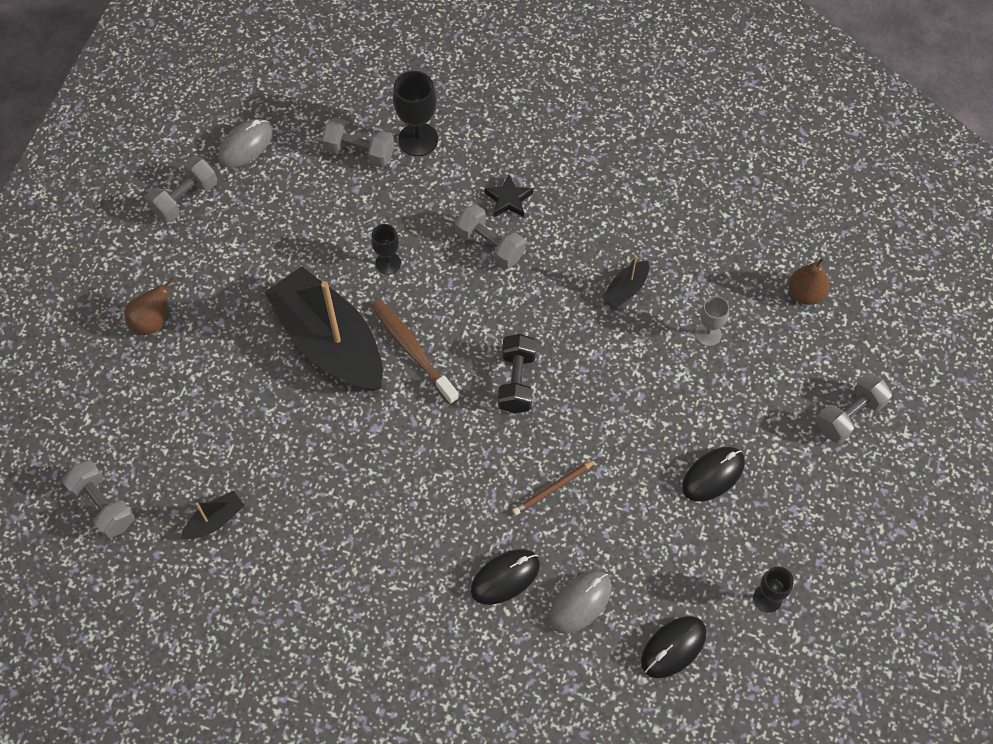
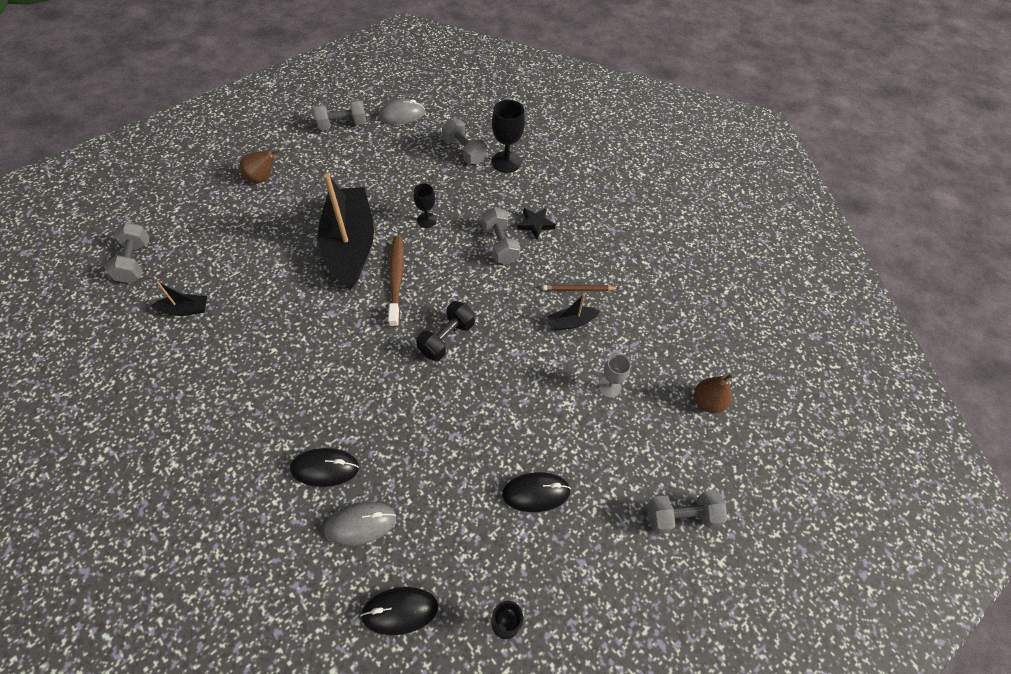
camera: 30 degrees right, 5 degrees down
brown pencil [512,459,598,515] -> brown pencil moved to [542,285,619,291]

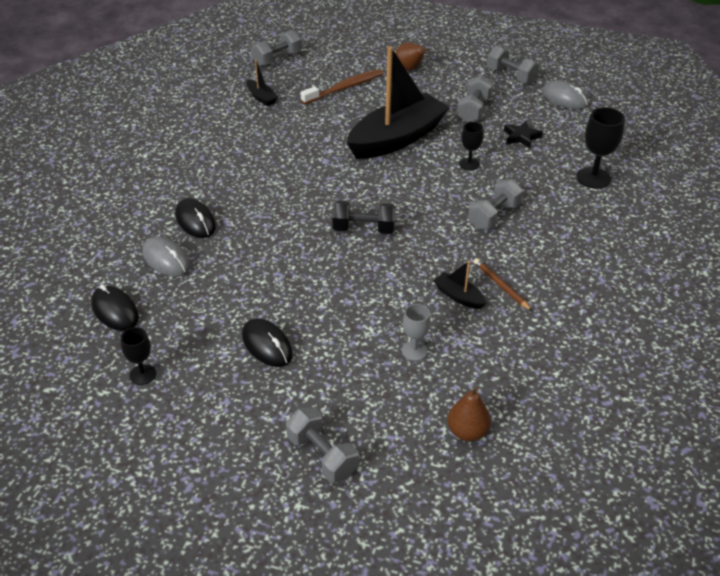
camera: 60 degrees right, 15 degrees down
brown toothbrush [388,236,404,328] -> brown toothbrush moved to [301,69,384,104]
grey dumbbell [442,118,487,164] -> grey dumbbell moved to [457,76,493,123]
black star [517,208,556,239] -> black star moved to [504,121,543,148]

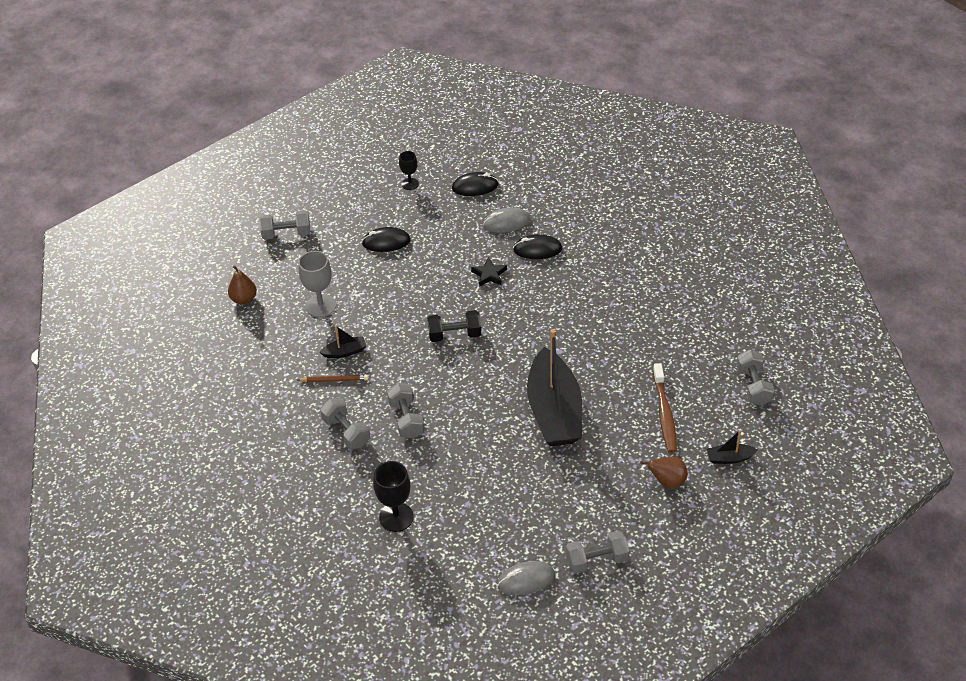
camera: 125 degrees right, 5 degrees up
black boat [246,59,278,106] -> black boat moved to [707,430,758,464]
black dumbbell [332,201,395,234] -> black dumbbell turned 45 degrees clockwise [427,310,481,342]
grey goblet [402,304,431,361] -> grey goblet [298,251,336,318], size x1.63
grey dumbbell [457,76,493,123] -> grey dumbbell moved to [320,398,370,449]
black goblet [459,122,484,170] -> none
black star [504,121,543,148] -> black star moved to [471,257,507,287]

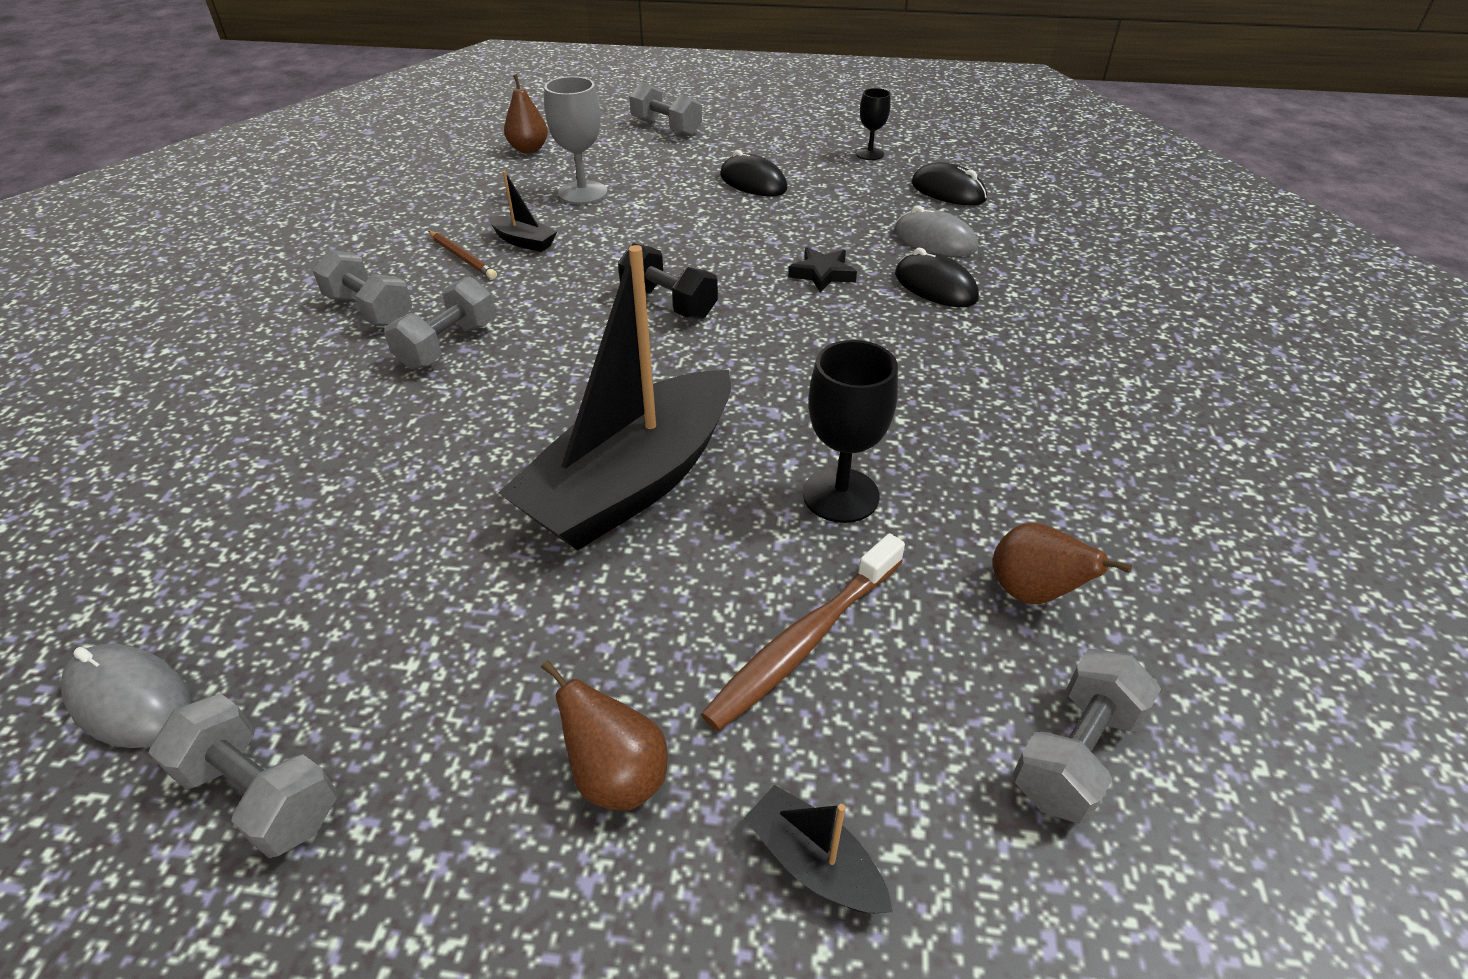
camera: 45 degrees right, 5 degrees down
grey dumbbell [320,398,370,449] -> grey dumbbell turned 60 degrees counterclockwise [313,250,412,326]
black goblet [373,461,414,532] -> black goblet moved to [803,340,898,523]
none -> brown pear [993,523,1132,604]

